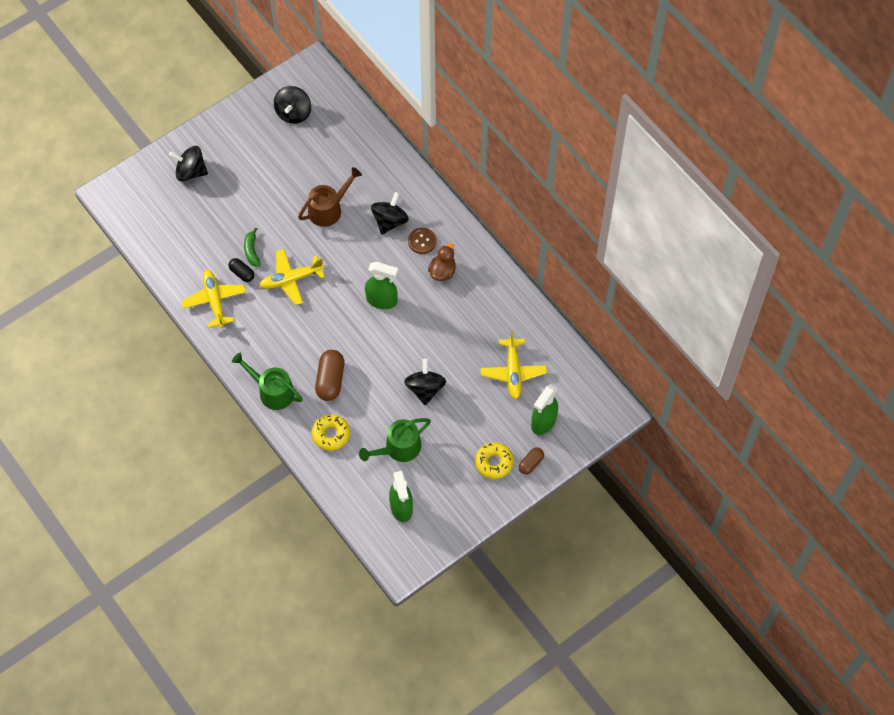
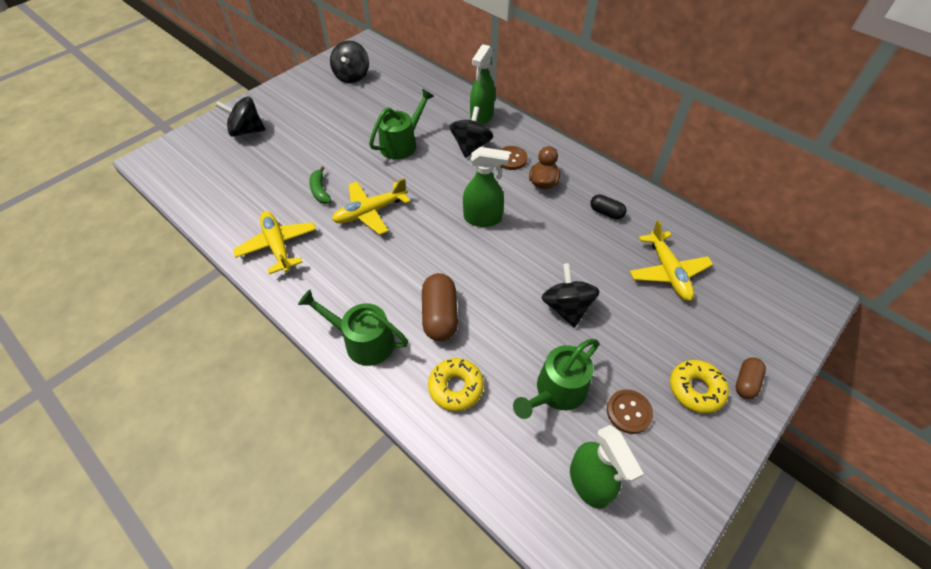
camera: 10 degrees left, 10 degrees down
black capsule [229,258,254,282] -> black capsule moved to [590,194,626,219]
brown watering can [298,167,362,227] -> green watering can [369,89,434,160]
green spray bottle [531,385,558,435] -> green spray bottle moved to [470,44,495,125]
none -> brown button [607,389,653,434]

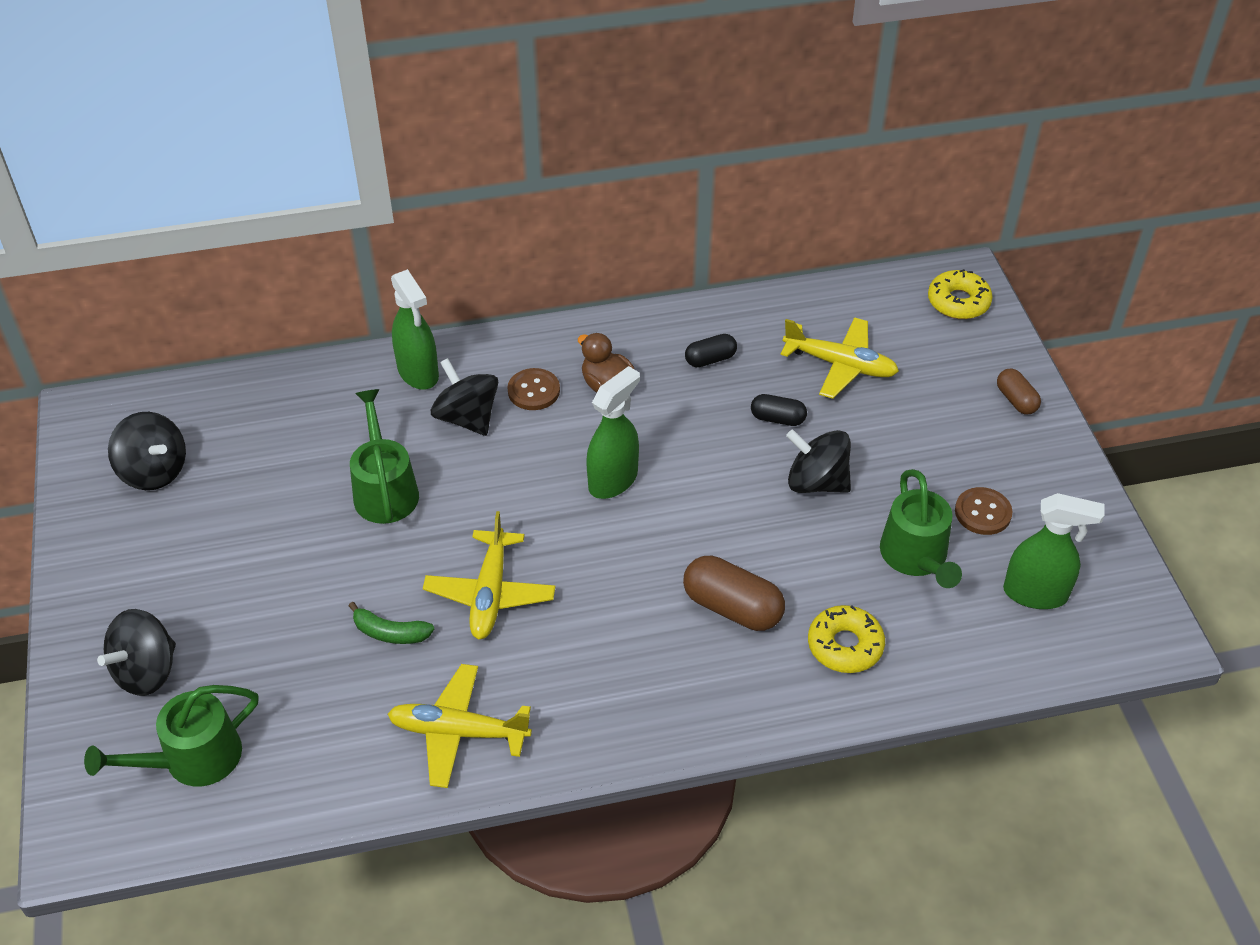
camera: 55 degrees left, 5 degrees down
green watering can [298,290,408,366] -> green watering can moved to [84,685,259,787]
yellow donut [670,360,729,413] -> yellow donut moved to [928,269,993,319]
none -> black capsule [751,394,807,426]

